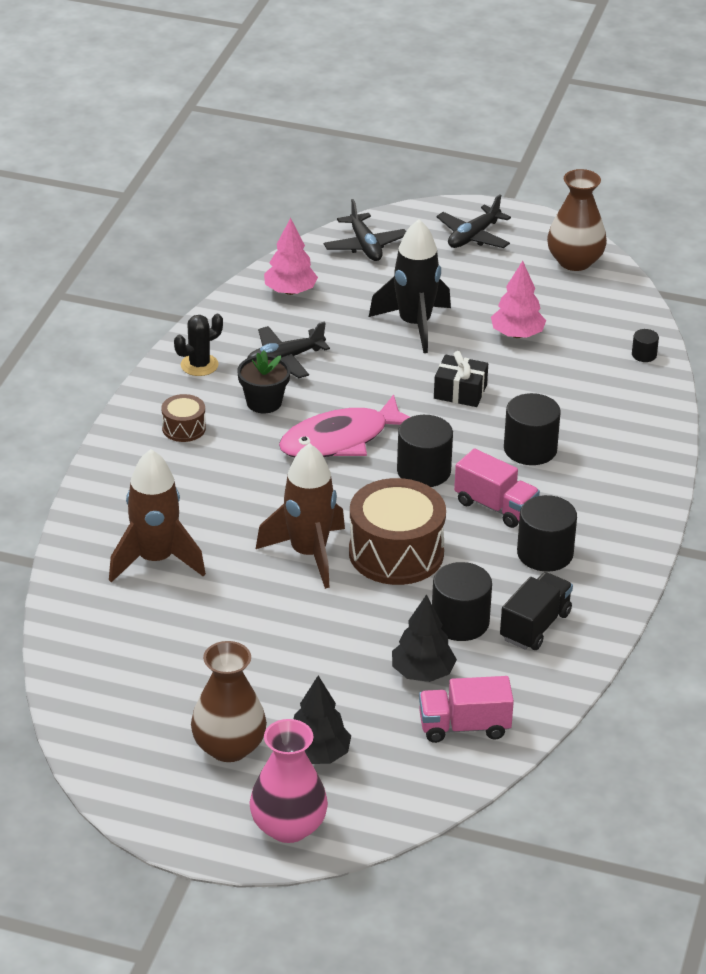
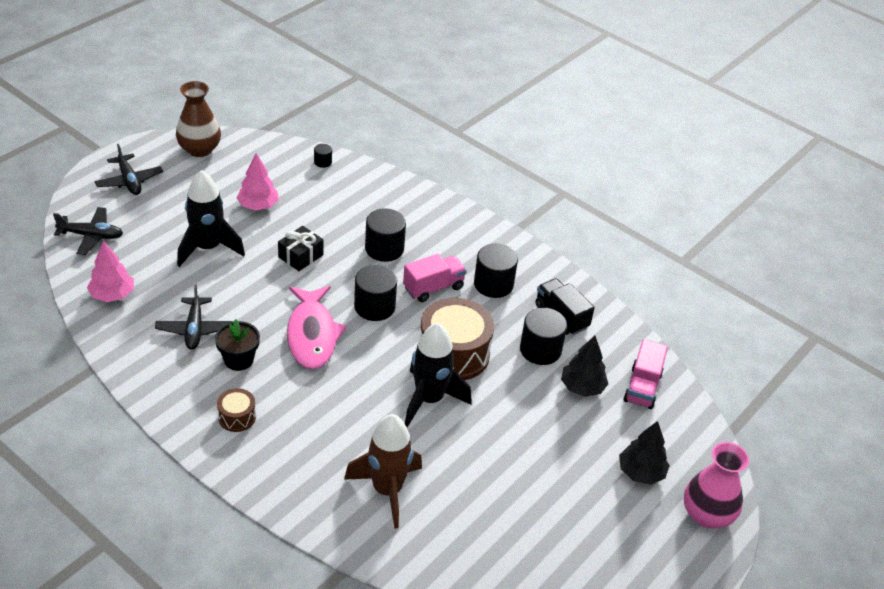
camera: 70 degrees left, 5 degrees up
black cactus [174,314,223,376] -> none
brown vase [191,641,267,762] -> none
brown rocket [256,443,345,589] -> black rocket [405,323,472,427]

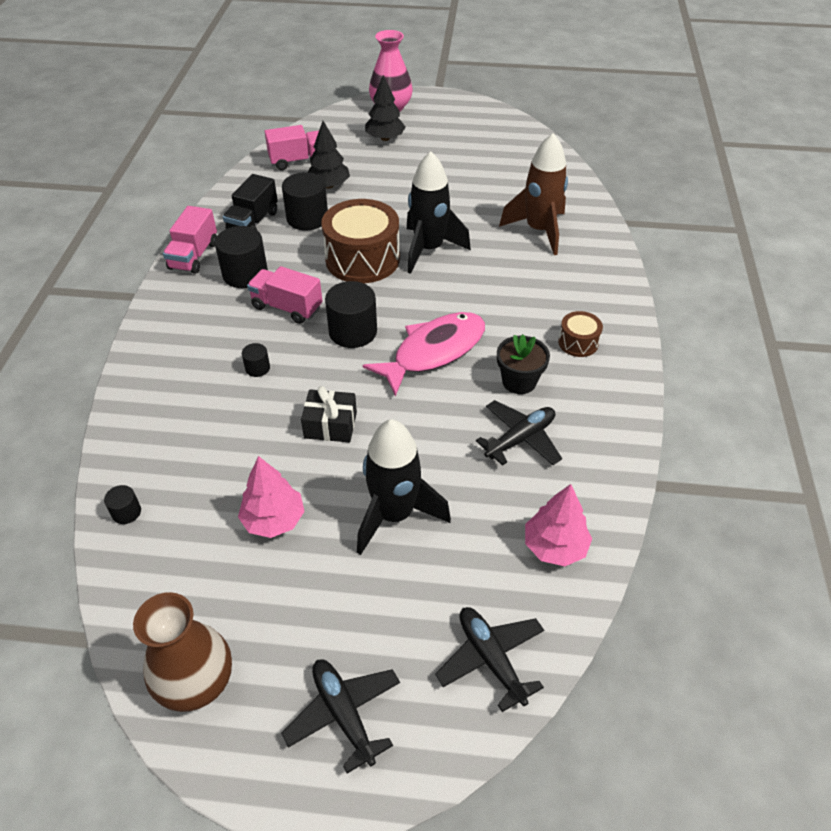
camera: 120 degrees left, 5 degrees up
black plane [95,144,163,195] -> black plane turned 60 degrees counterclockwise [281,659,400,774]
black cylinder [365,208,406,262] -> black cylinder [242,343,270,377], size x0.49
none -> pink truck [163,206,217,274]

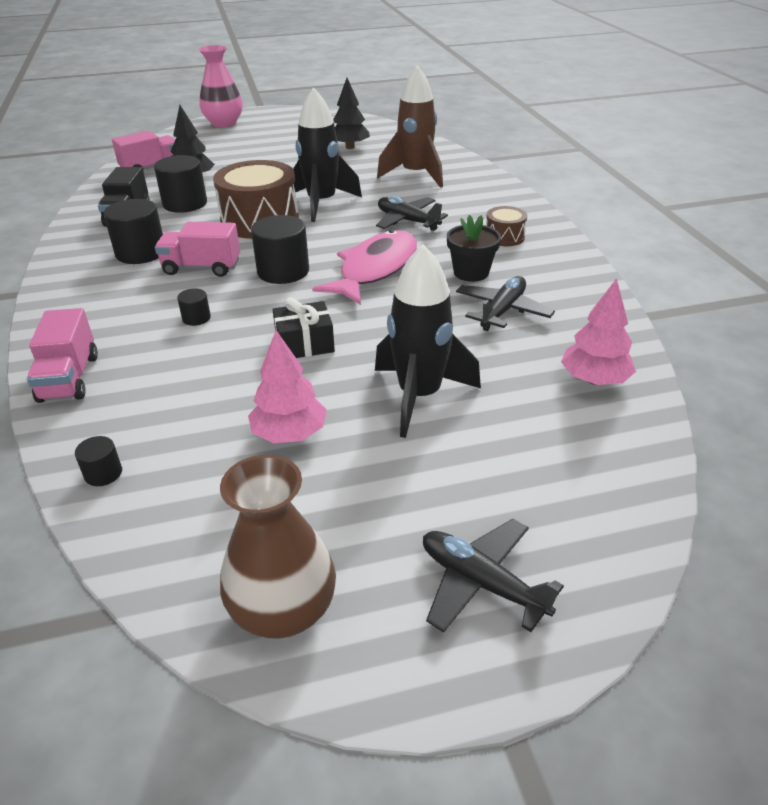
camera: 20 degrees left, 10 degrees down
pink truck [163,206,217,274] -> pink truck moved to [27,308,98,403]
black tree [365,75,406,141] -> black tree moved to [334,78,370,149]
black plane [435,607,544,712] -> black plane moved to [376,196,448,231]

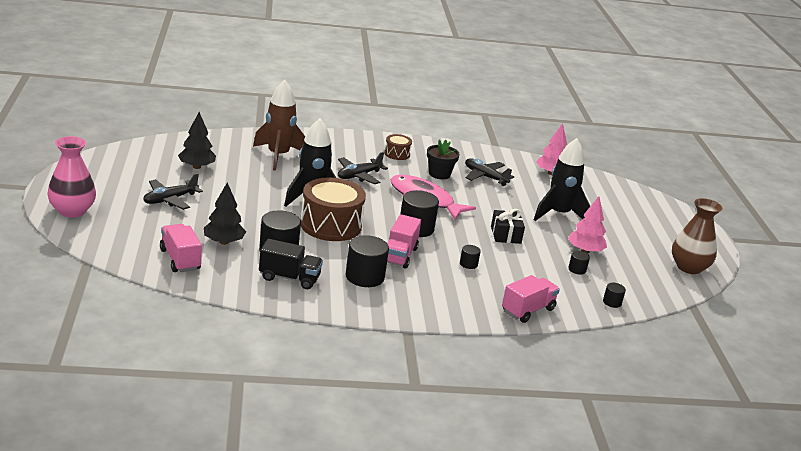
camera: 85 degrees left, 10 degrees down
pink truck [27,308,98,403] -> pink truck turned 45 degrees counterclockwise [502,275,560,323]
black plane [423,519,564,633] -> black plane moved to [143,173,203,210]
none -> black cylinder [568,251,590,275]

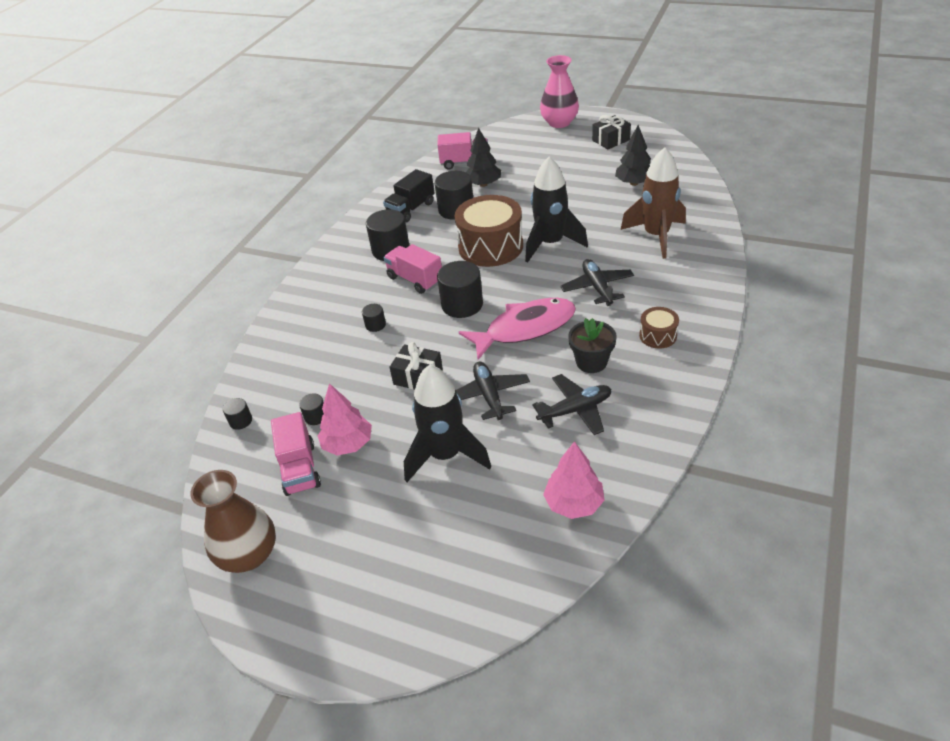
camera: 125 degrees right, 15 degrees up
black plane [143,173,203,210] -> black plane moved to [456,362,530,420]
pink truck [502,275,560,323] -> pink truck moved to [271,412,321,496]
none -> black gift [592,115,631,149]

